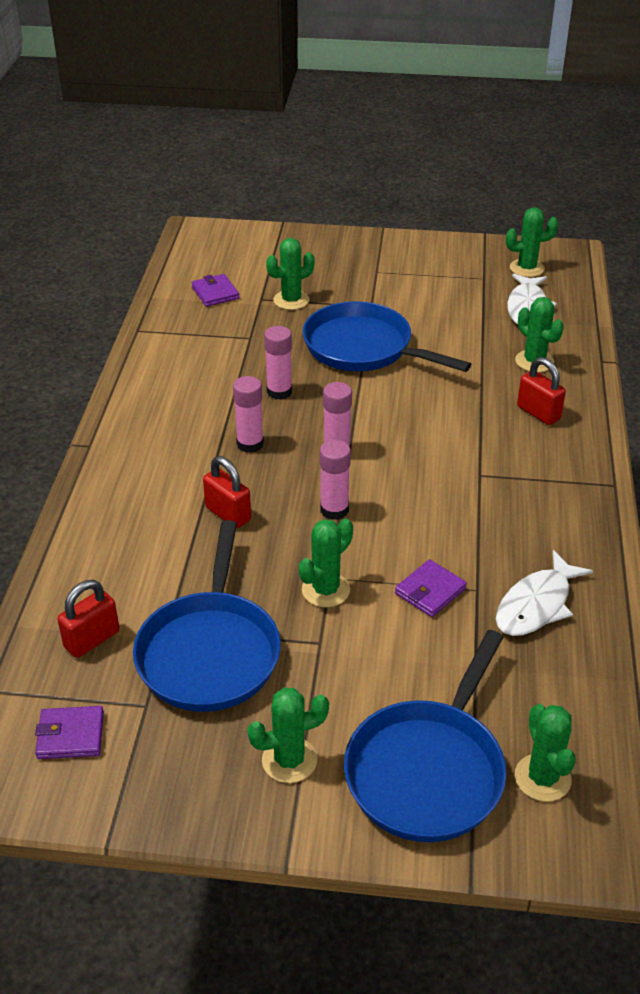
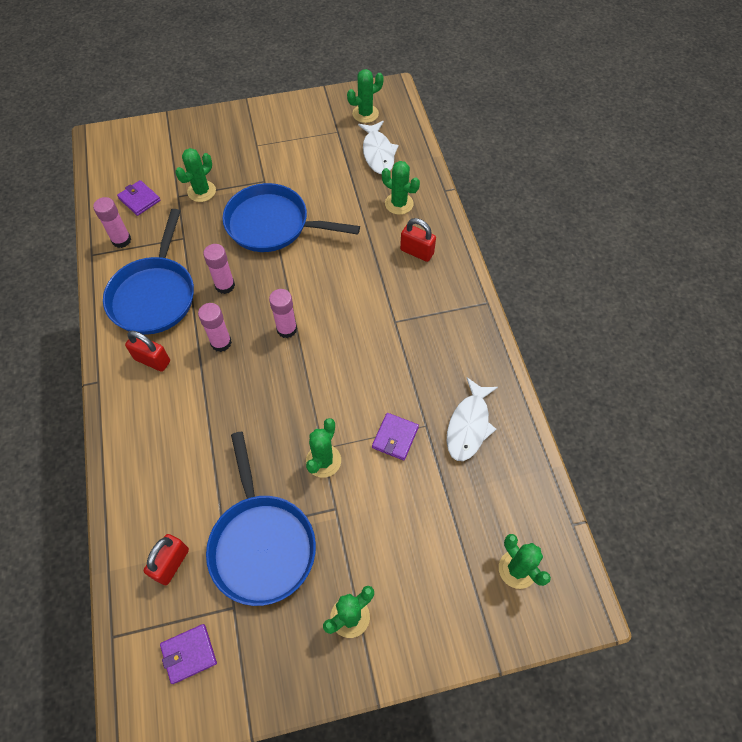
camera: 20 degrees left, 20 degrees up
red padlock [203,456,251,529] -> red padlock moved to [125,331,170,372]
pink glue stick [320,440,351,520] -> pink glue stick moved to [93,197,131,248]
blue pan [344,630,506,842] -> blue pan moved to [103,209,194,335]

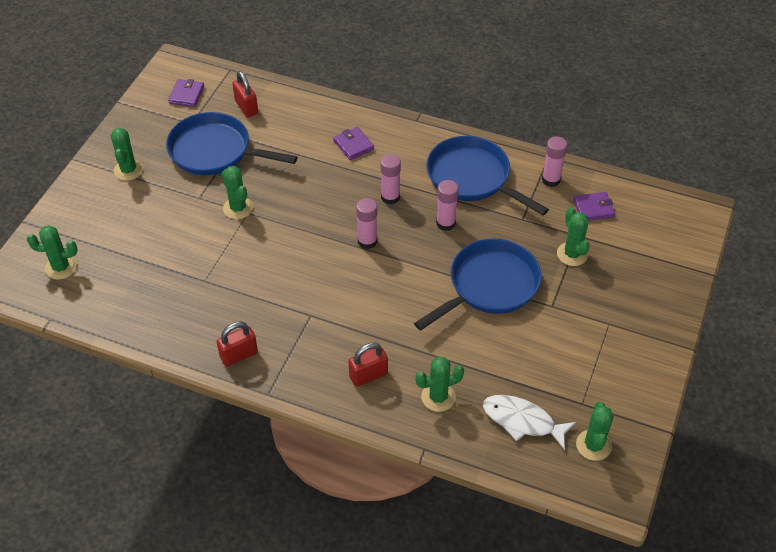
camera: 125 degrees right, 10 degrees down
red padlock [125,331,170,372] -> red padlock moved to [217,322,258,367]
purple wallet [372,413,419,460] -> purple wallet moved to [333,127,374,160]
white fish [447,377,498,461] -> none

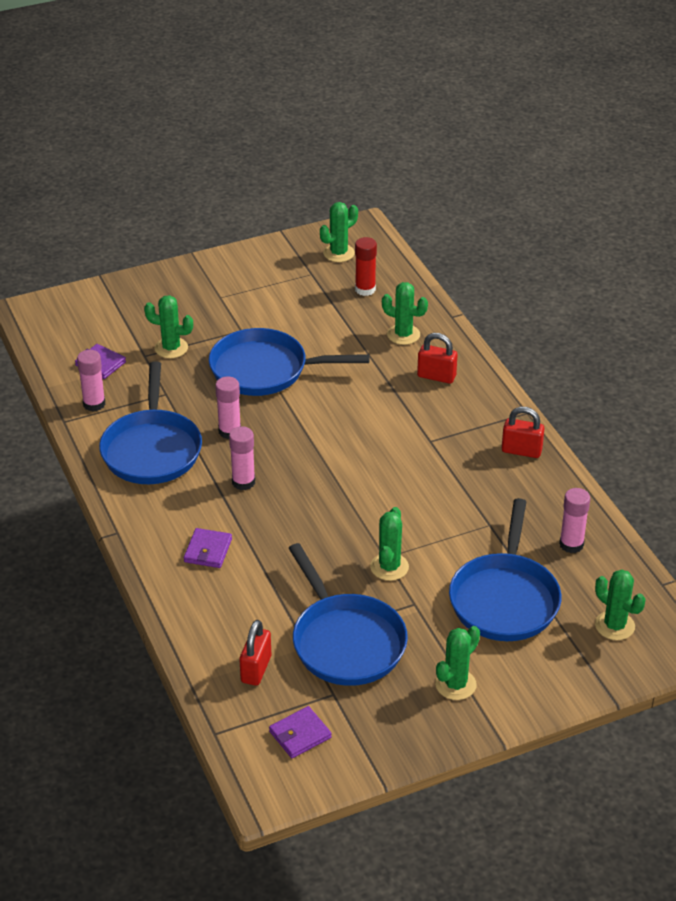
camera: 135 degrees left, 10 degrees down
pink glue stick [356,198,377,249] -> pink glue stick moved to [559,488,590,553]
white fish [483,395,576,450] -> red glue stick [355,237,377,296]
green cactus [557,207,589,266] -> green cactus turned 75 degrees clockwise [144,295,193,358]
none -> blue pan [449,498,561,641]

